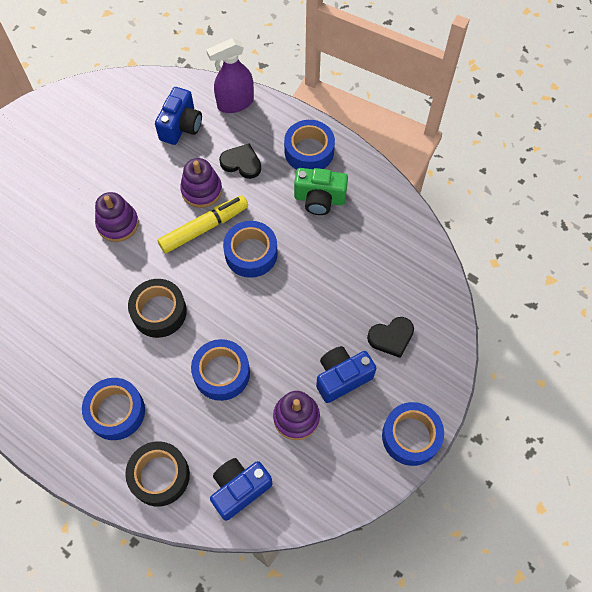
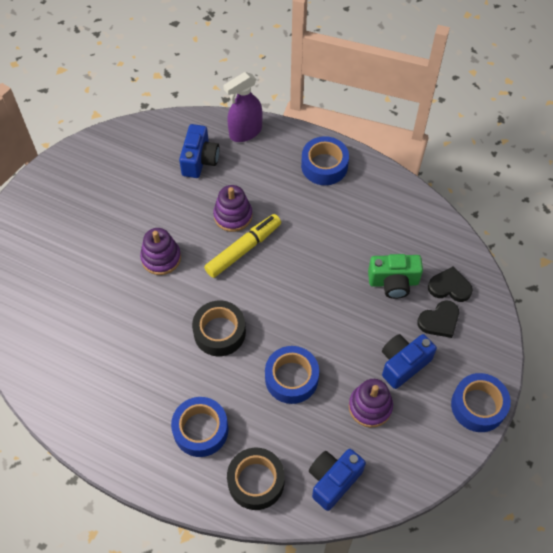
camera: 10 degrees left, 5 degrees down
black heart [219,143,261,179] -> black heart moved to [428,266,473,302]
blue tape [223,221,278,278] -> none
green camera [294,168,348,215] -> green camera moved to [368,254,423,299]

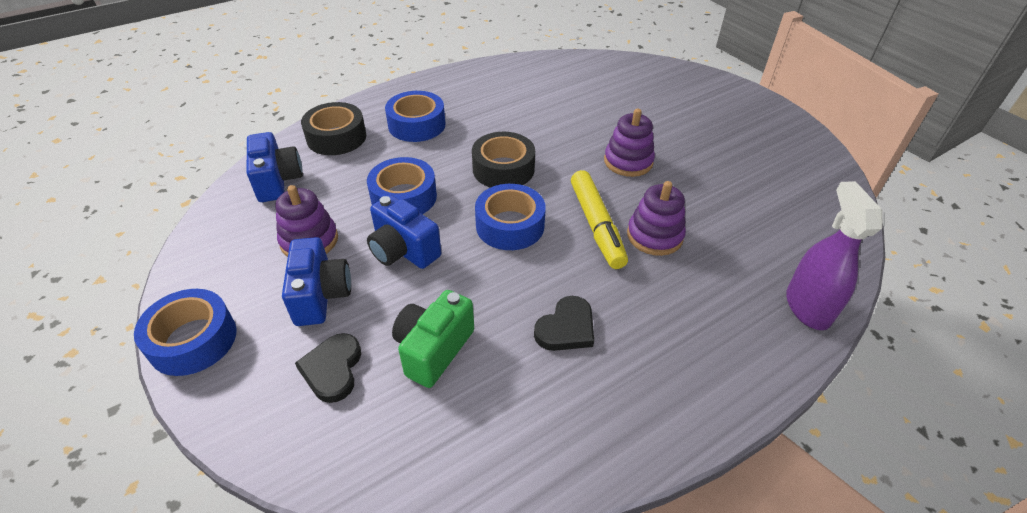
camera: 120 degrees right, 15 degrees down
blue camera [179,124,220,178] -> blue camera moved to [367,195,442,269]
blue tape [301,136,349,185] -> blue tape moved to [475,184,546,250]
black heart [428,266,473,302] -> black heart moved to [534,296,594,351]

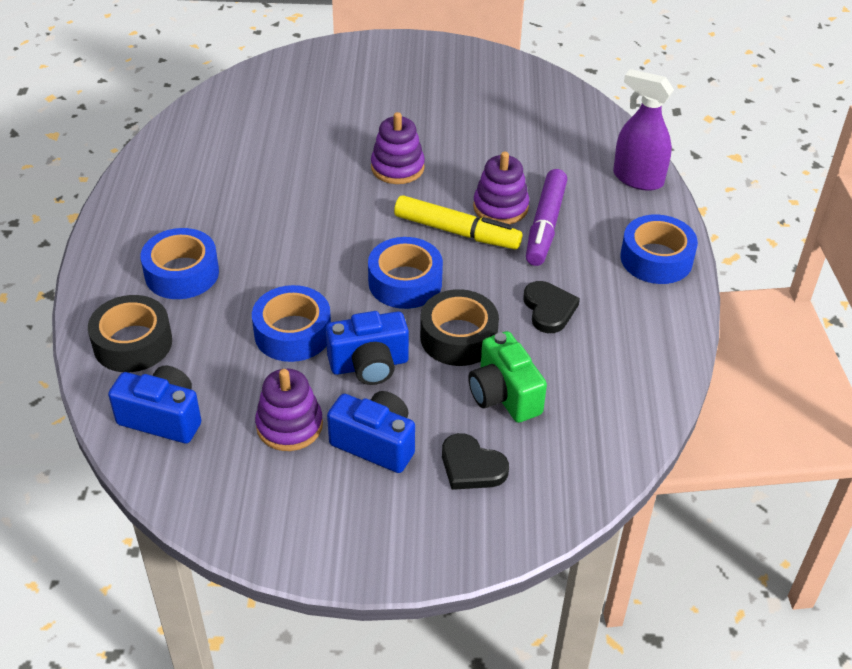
camera: 55 degrees left, 0 degrees up
blue tape [134,289,237,376] -> blue tape moved to [620,214,698,284]
black tape [472,132,535,188] -> black tape moved to [420,289,499,366]
none -> purple marker [526,169,567,266]

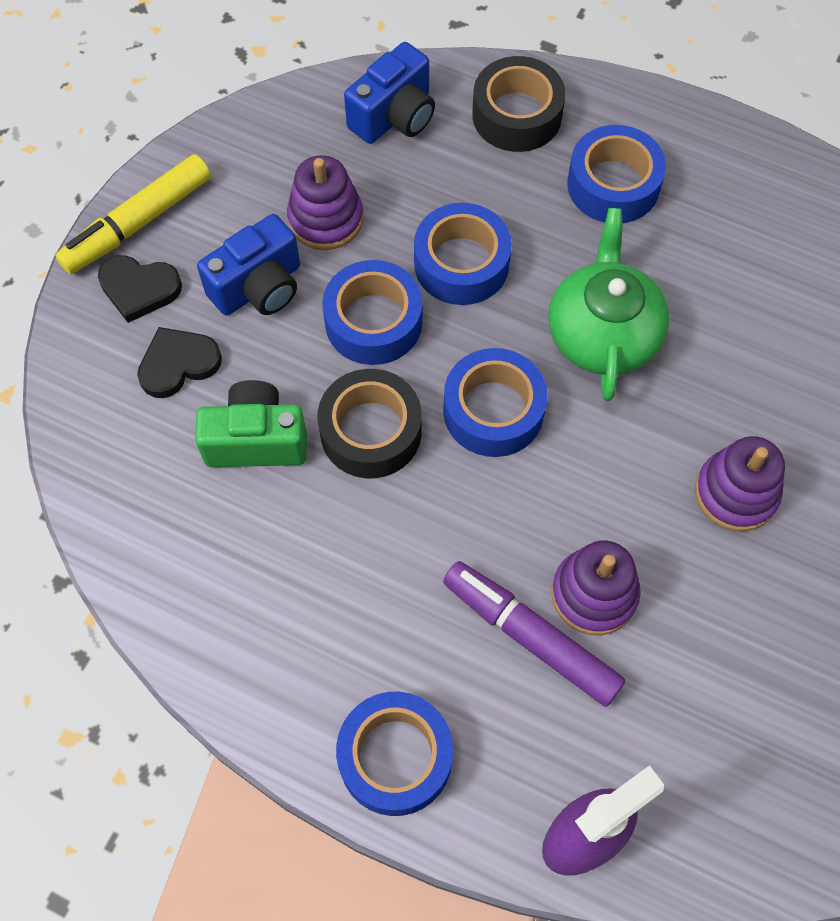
camera: 115 degrees right, 20 degrees up
blue camera [326,311,409,385] -> blue tape [322,260,422,365]
yellow marker [394,195,522,249] -> yellow marker moved to [55,154,211,274]
black heart [523,281,580,333] -> black heart moved to [98,255,182,323]
none -> green teapot [548,208,670,401]

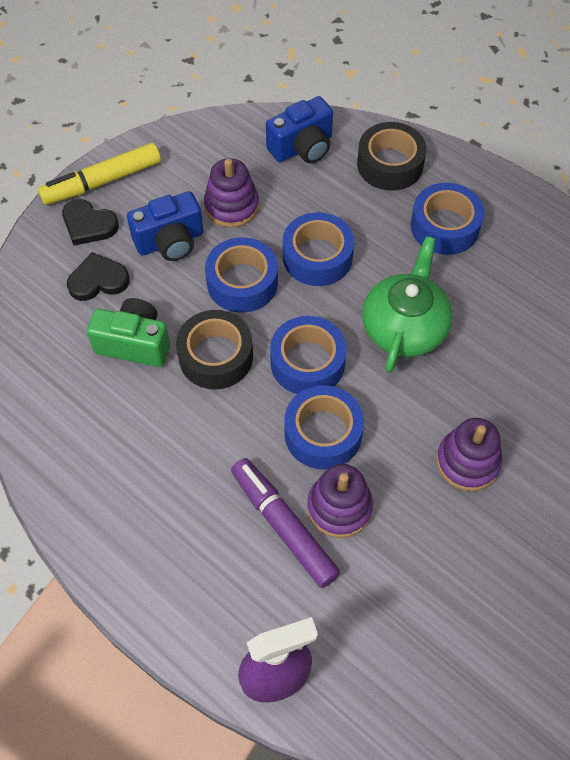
camera: 15 degrees right, 5 degrees down
blue tape [336,692,453,816] -> blue tape moved to [284,385,364,469]

